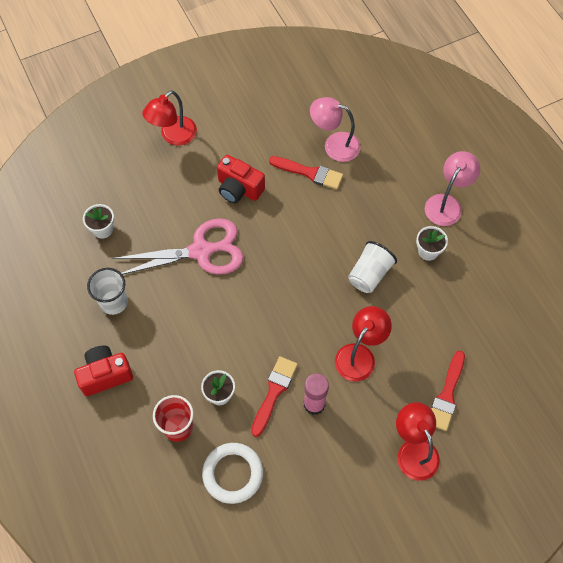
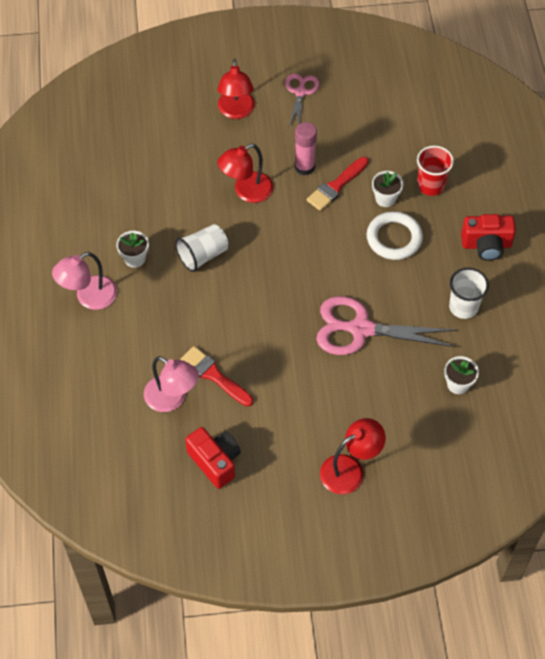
camera: 160 degrees left, 5 degrees down
white ring [202,443,263,504] -> white ring moved to [367,211,423,260]
red camera [217,155,265,203] -> red camera moved to [185,427,241,489]
red brush [431,351,465,431] -> none
none -> pink scissors [285,73,319,127]

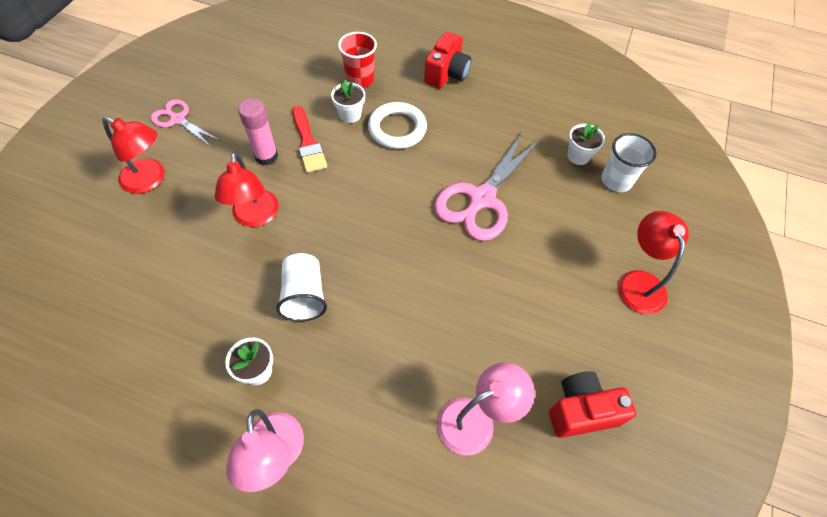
camera: 65 degrees left, 0 degrees up
red brush [180,346,253,407] -> none
white cup [449,268,489,319] -> white cup moved to [601,133,656,192]

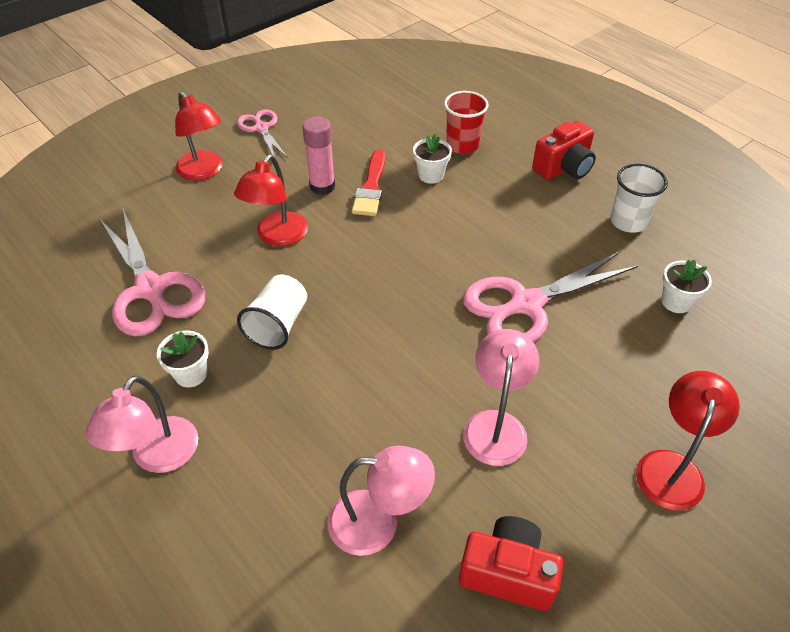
camera: 30 degrees right, 10 degrees down
white ring [368,102,427,149] -> none
white cup [601,133,656,192] -> white cup moved to [610,164,668,233]
none -> pink scissors [99,209,205,337]
none -> pink lamp [463,329,539,466]

